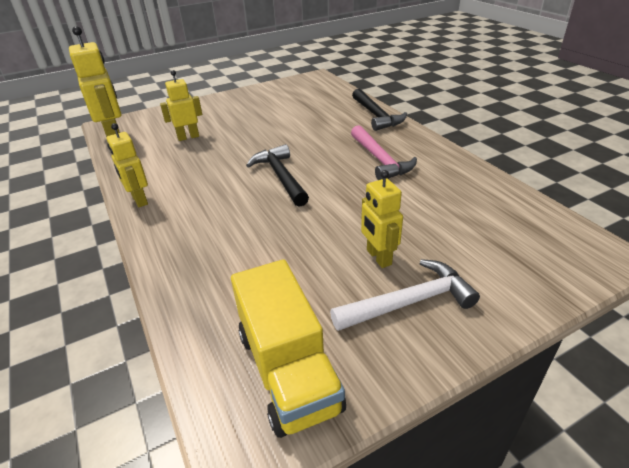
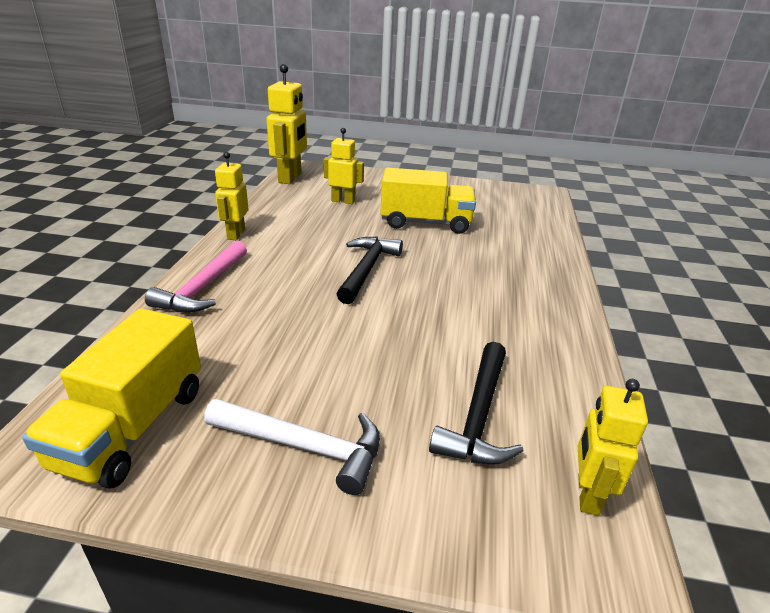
camera: 35 degrees right, 5 degrees down
pink hammer [351,125,417,180] -> pink hammer moved to [145,241,247,313]
black hammer [352,89,407,131] -> black hammer moved to [429,342,524,465]
yellow robot [361,170,403,268] -> yellow robot moved to [578,379,648,516]
none -> yellow truck [381,167,476,234]

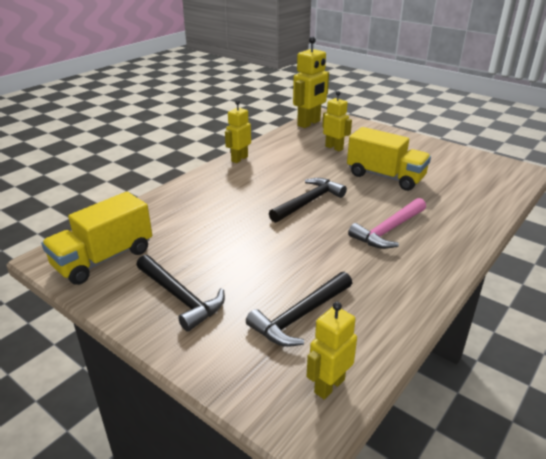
camera: 30 degrees right, 0 degrees up
pink hammer [145,241,247,313] -> pink hammer moved to [348,198,426,249]
white hammer [204,399,380,495] -> black hammer [136,255,225,332]

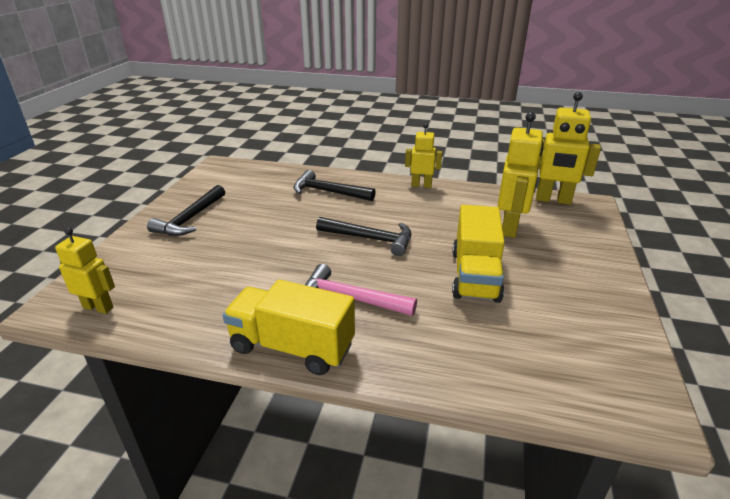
camera: 65 degrees right, 0 degrees up
yellow truck [41,192,152,285] -> yellow truck moved to [222,280,355,375]
black hammer [246,272,352,347] -> black hammer moved to [293,170,375,201]
yellow robot [322,91,352,151] -> yellow robot [498,112,543,238], size x1.59

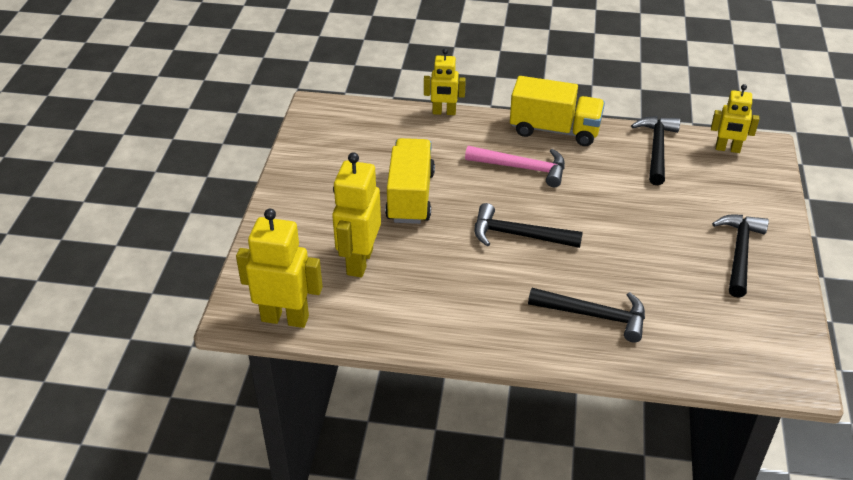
camera: 175 degrees right, 10 degrees up
yellow robot [405,123,442,188] -> yellow robot moved to [424,49,466,115]
none -> black hammer [631,116,680,185]

